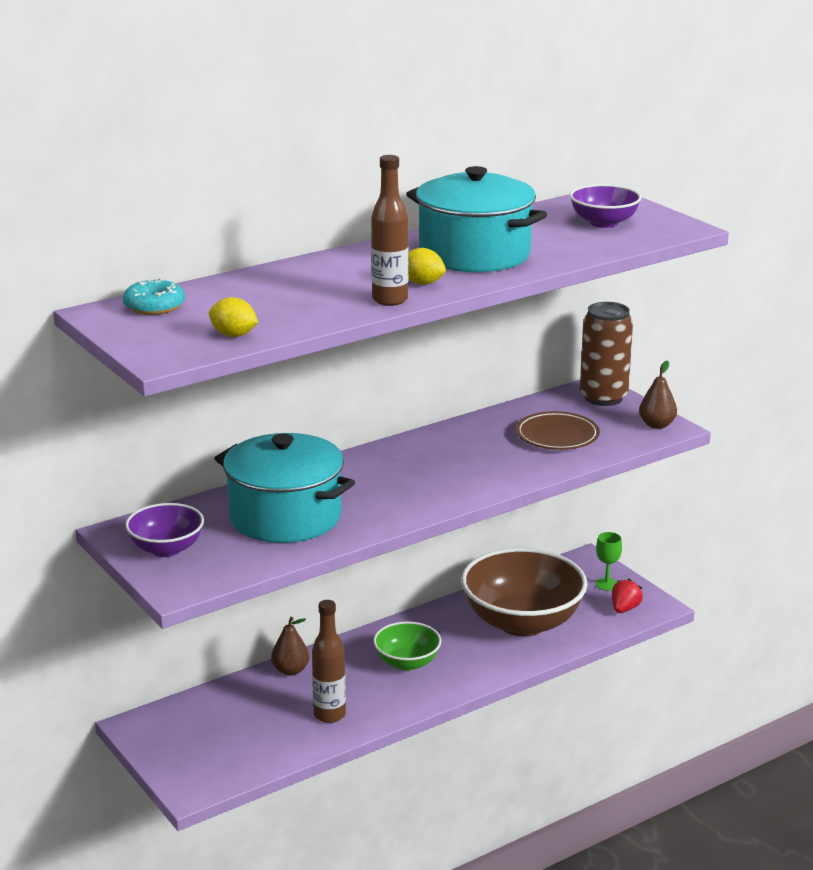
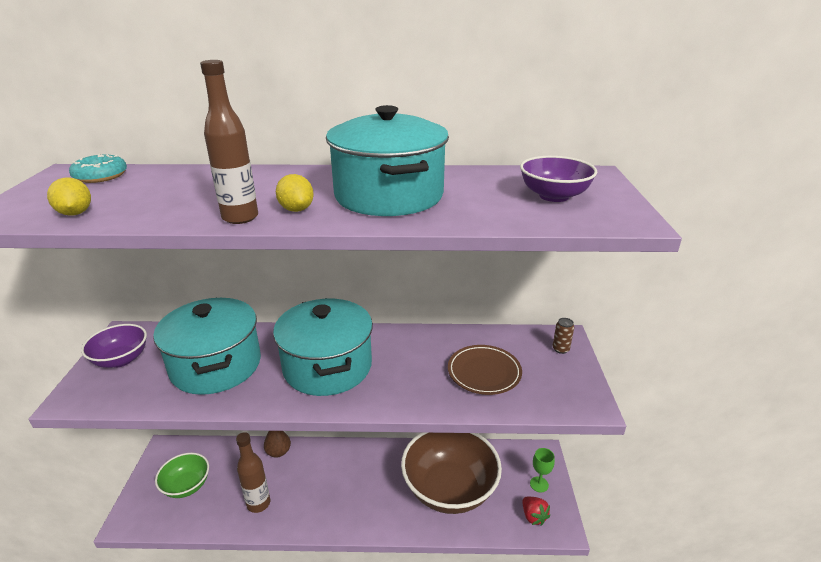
camera: 35 degrees right, 5 degrees up
green bowl [373,621,441,671] -> green bowl moved to [155,453,209,498]
brown can [580,302,633,406] -> brown can [553,318,574,354], size x0.41
red strawberry [612,579,643,613] -> red strawberry turned 90 degrees clockwise [522,497,550,526]
brown pear [639,360,677,429] -> none
none -> turquoise pot [273,298,373,396]

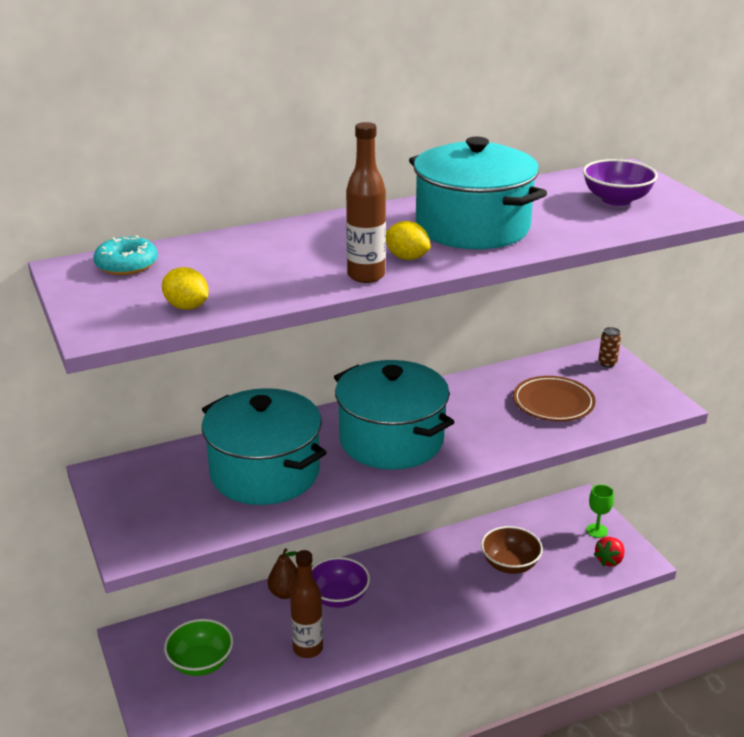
camera: 25 degrees left, 0 degrees up
purple bowl [81,324,147,368] -> purple bowl moved to [312,557,370,608]
brown bowl [401,432,502,514] -> brown bowl [481,526,543,574], size x0.52
red strawberry [522,497,550,526] -> red strawberry turned 90 degrees clockwise [593,537,625,566]

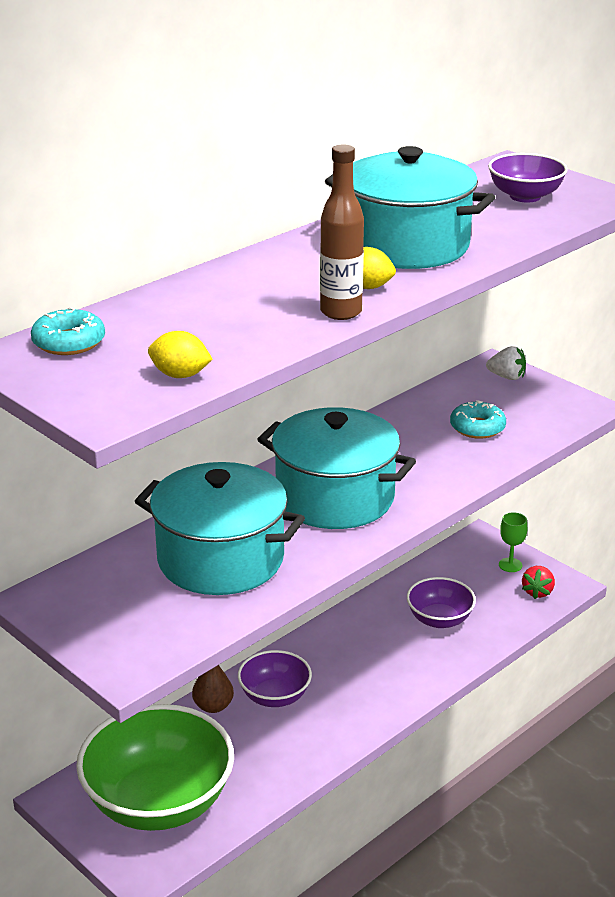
camera: 20 degrees left, 0 degrees up
green bowl [164,619,233,676] -> green bowl [76,704,234,831], size x1.91
brown bottle [290,550,323,658] -> none
brown bowl [481,526,543,574] -> purple bowl [407,577,476,628]
brown plate [513,376,596,421] -> turquoise donut [450,400,506,439]
brown can [598,327,621,367] -> white strawberry [486,346,526,380]

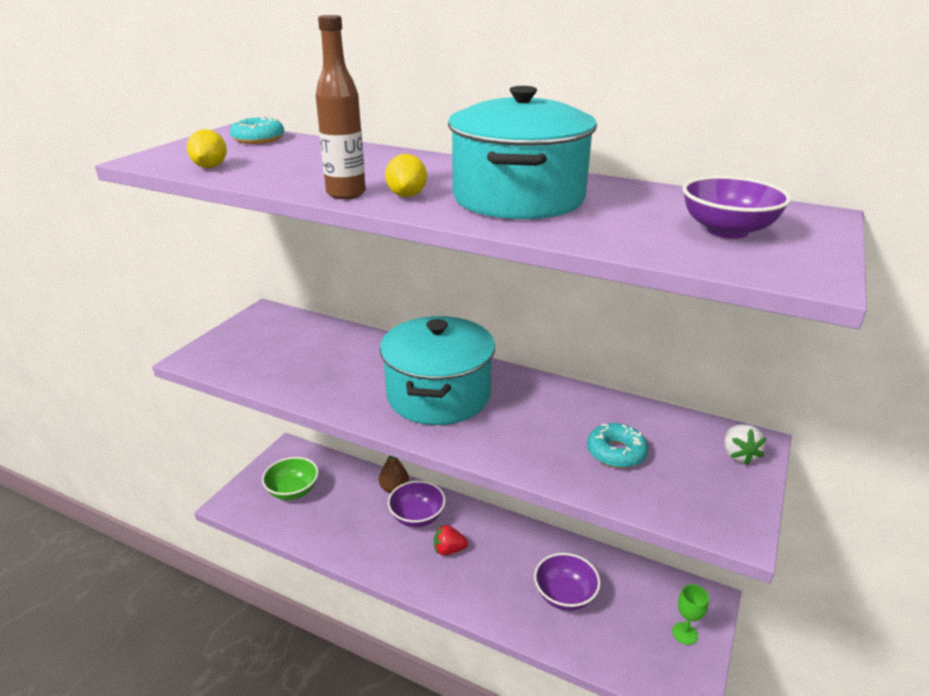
camera: 70 degrees right, 0 degrees up
green bowl [76,704,234,831] -> green bowl [262,457,318,500], size x0.52
turquoise pot [135,462,305,595] -> none
red strawberry [522,566,555,599] -> red strawberry moved to [434,525,468,556]

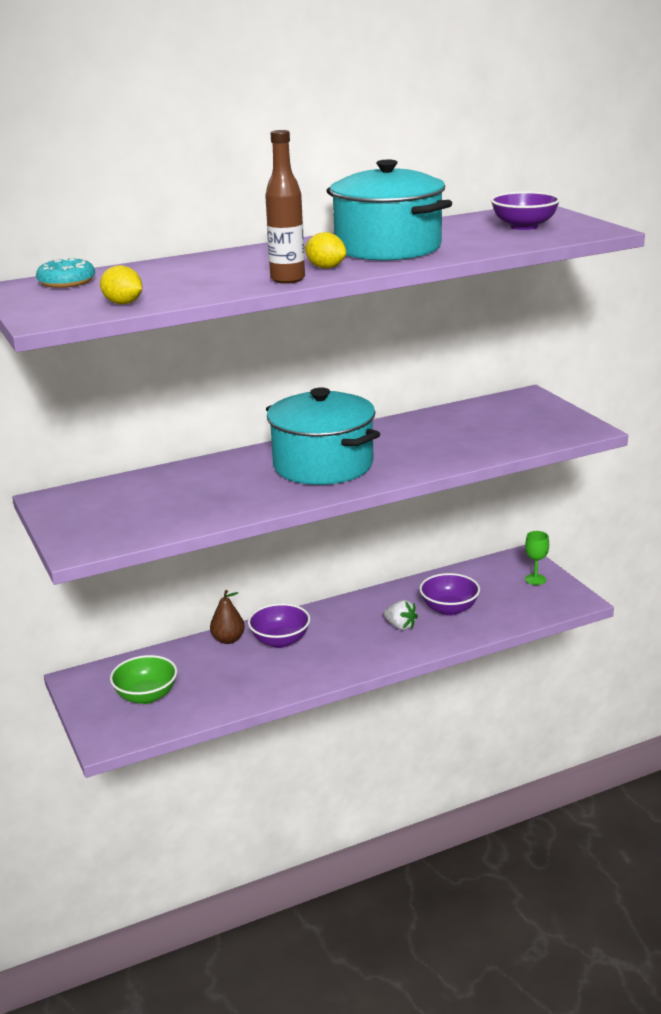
camera: 50 degrees left, 5 degrees down
red strawberry [434,525,468,556] -> none
turquoise donut [587,423,648,468] -> none
white strawberry [724,424,766,465] -> white strawberry moved to [384,600,418,630]

